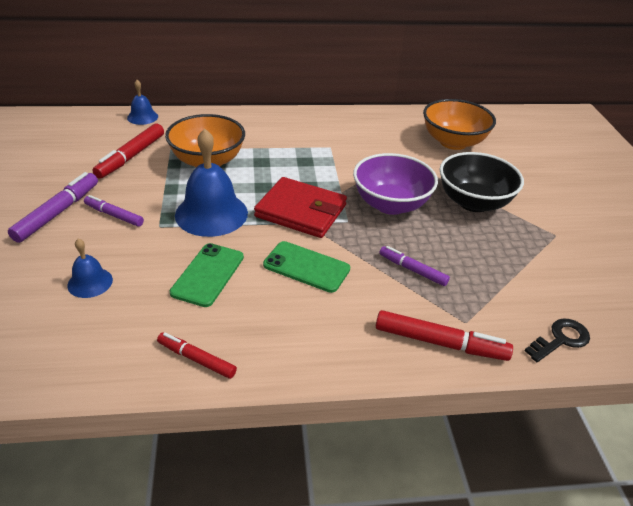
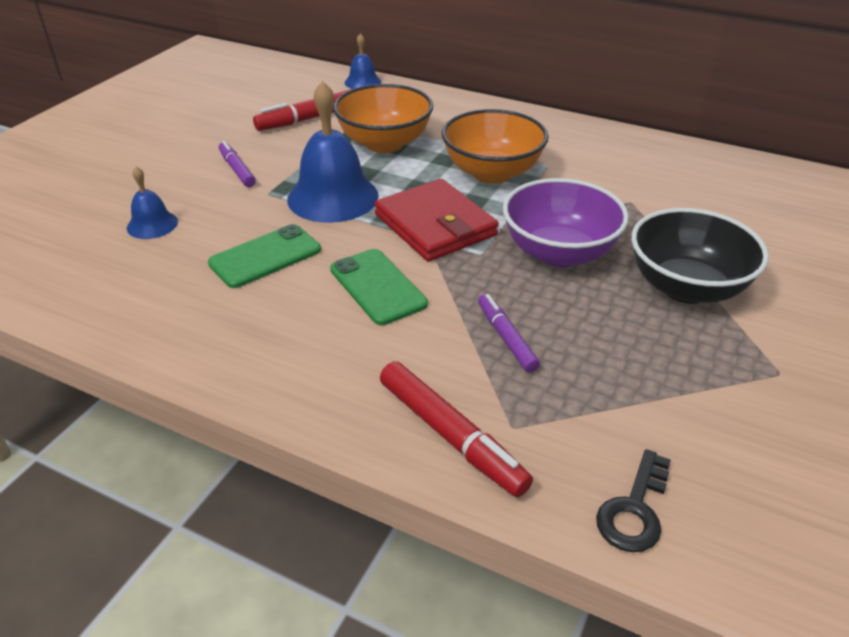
camera: 35 degrees right, 0 degrees up
purple marker [8,172,98,243] -> none
red marker [157,332,237,379] -> none
orange bowl [423,99,496,150] -> orange bowl moved to [442,109,549,184]
black key [525,318,590,362] -> black key turned 120 degrees clockwise [596,449,671,552]

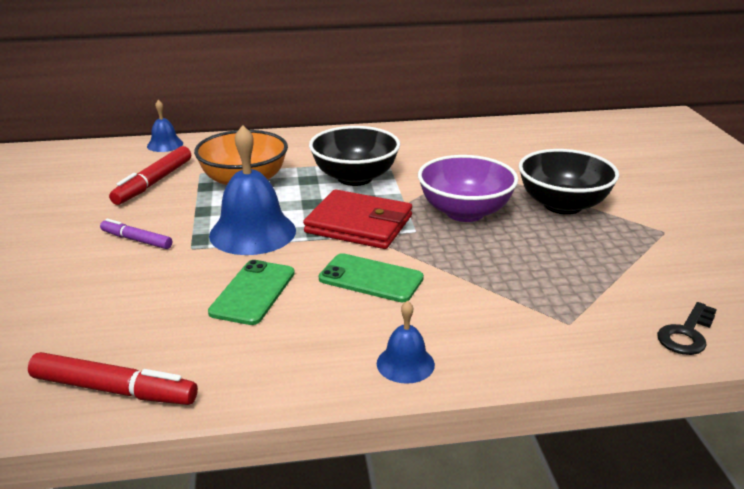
camera: 35 degrees left, 10 degrees down
blue bell [127,167,178,239] -> blue bell moved to [377,301,435,384]
red marker [380,361,533,497] -> red marker moved to [28,352,198,405]
orange bowl [442,109,549,184] -> black bowl [309,126,400,186]
purple marker [478,294,540,373] -> none
black key [596,449,671,552] -> black key turned 45 degrees clockwise [657,302,717,355]

